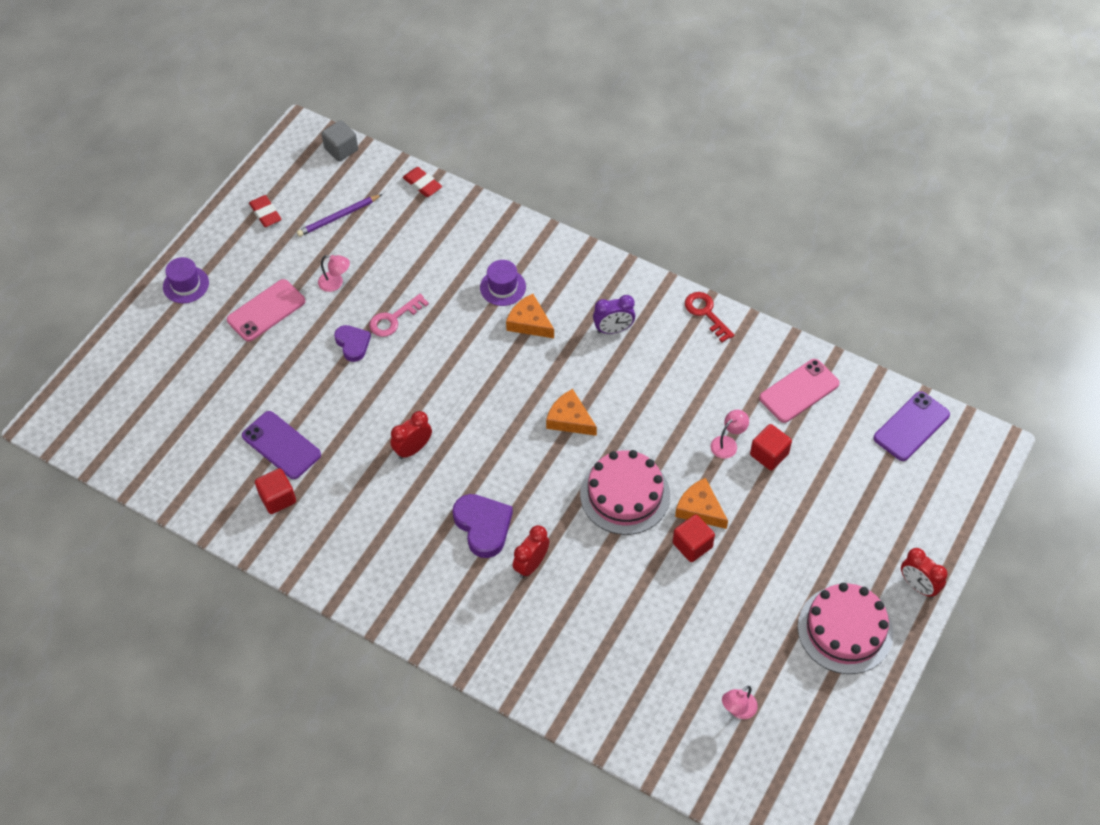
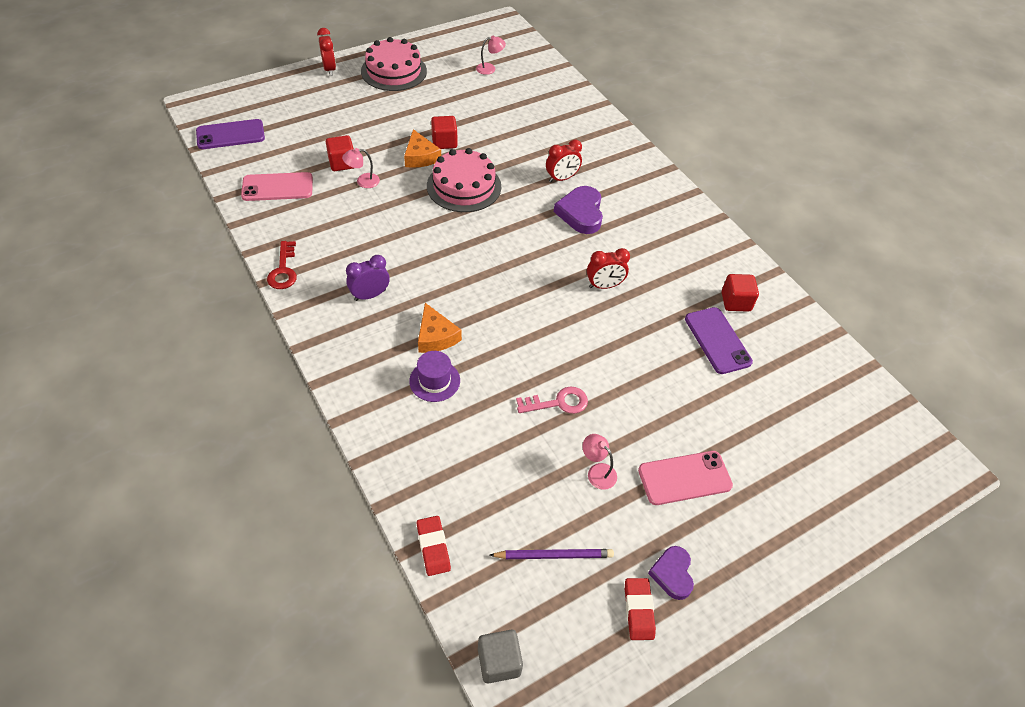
camera: 155 degrees left, 5 degrees down
purple hat [163,257,209,303] -> none
purple heart [334,325,371,362] -> purple heart moved to [648,546,694,600]
orange cheese [546,389,597,436] -> none
purple clock [593,295,635,334] -> purple clock turned 45 degrees counterclockwise [346,255,390,301]

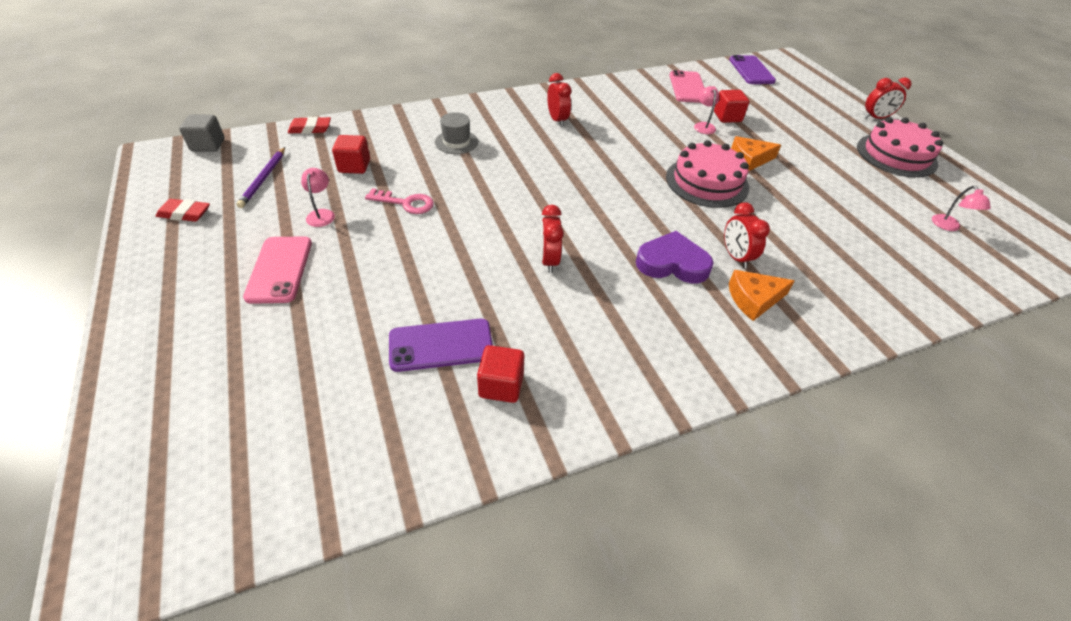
camera: 100 degrees right, 5 degrees down
red key [267,241,297,289] -> none
purple clock [346,255,390,301] -> red clock [547,73,571,127]
purple hat [409,351,460,402] -> grey hat [435,112,478,154]
orange cheese [418,303,462,353] -> orange cheese moved to [729,270,795,321]
red cube [431,116,457,149] -> red cube moved to [332,135,370,174]
pink key [516,386,588,414] -> pink key turned 75 degrees counterclockwise [365,188,434,214]
pink lamp [582,434,617,490] -> pink lamp turned 60 degrees counterclockwise [301,168,335,227]
purple heart [648,546,694,600] -> none

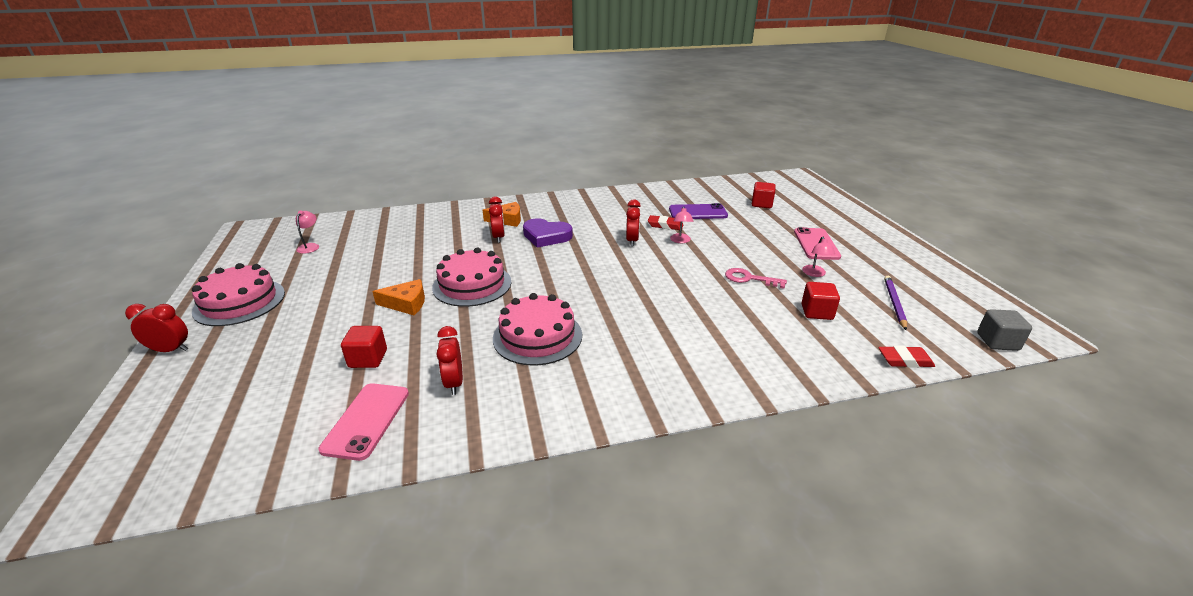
camera: 170 degrees left, 15 degrees down
red eraser [156,199,210,222] -> red eraser moved to [648,215,683,230]
grey hat [435,112,478,154] -> none
red cube [477,345,524,403] -> red cube moved to [752,182,776,208]
red clock [547,73,571,127] -> red clock moved to [436,326,463,395]
pink lamp [694,86,719,134] -> pink lamp moved to [670,206,693,243]
purple phone [729,55,776,84] -> none
none -> pink cake [493,293,582,366]

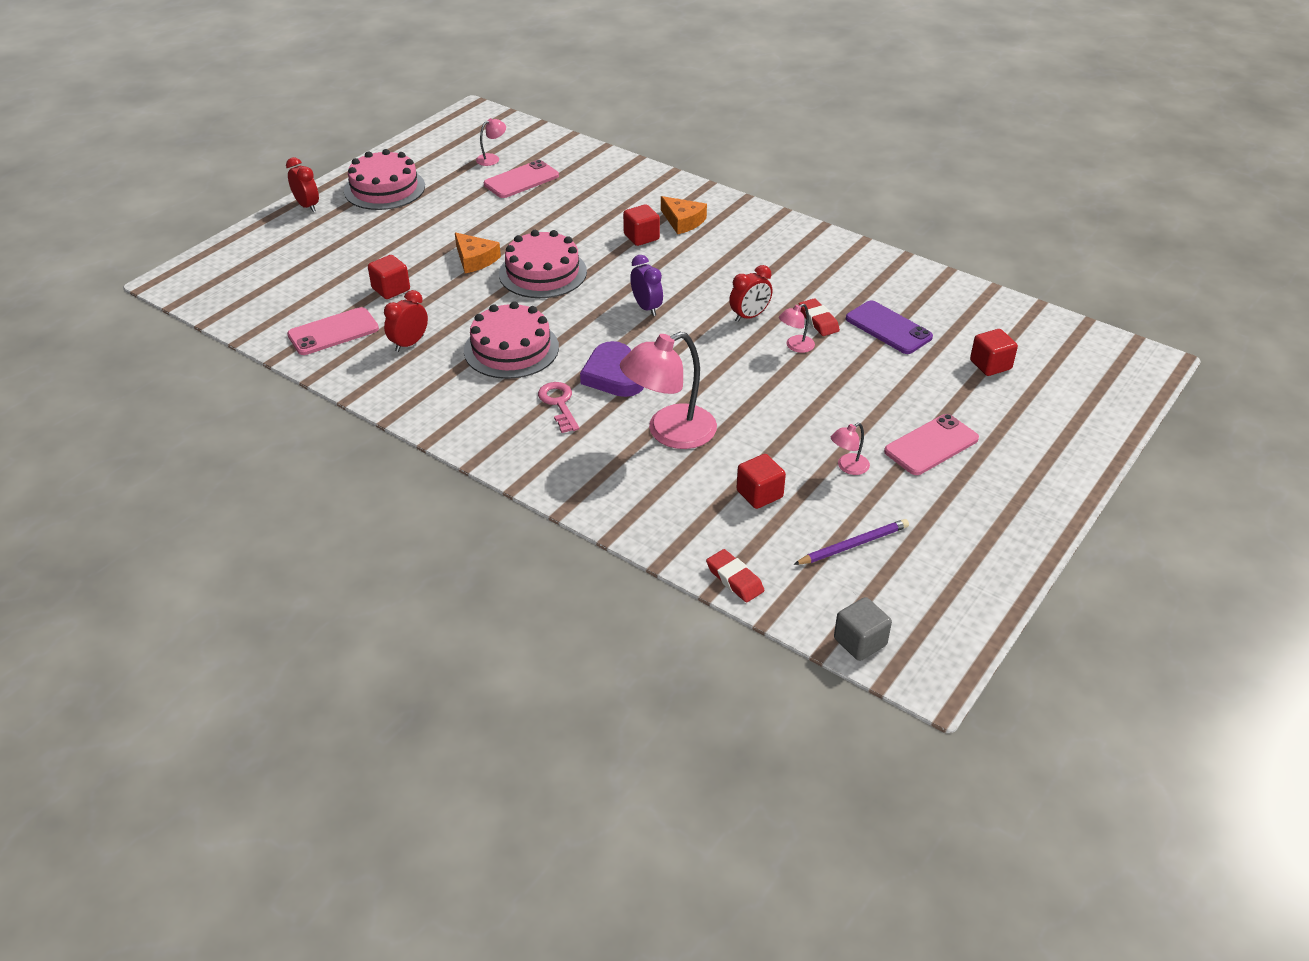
camera: 50 degrees right, 10 degrees up
red clock [489,197,505,243] -> red cube [623,204,660,246]
purple heart [523,218,573,248] -> purple heart moved to [580,341,644,397]
pink key [725,268,787,289] -> pink key moved to [538,382,579,433]
none -> pink phone [484,160,559,198]
none -> pink lamp [620,332,717,449]
none -> purple clock [630,255,663,316]

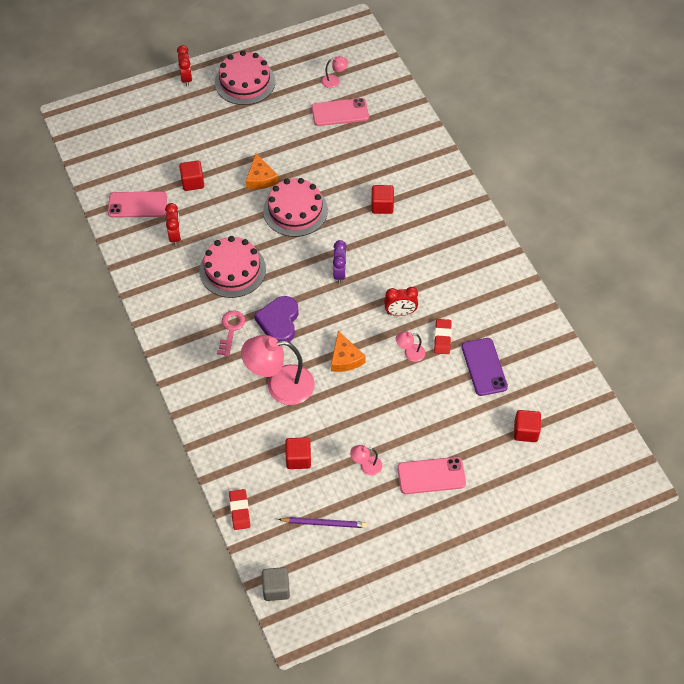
camera: 30 degrees right, 15 degrees up
red clock [384,290,428,352] -> red clock turned 105 degrees clockwise [165,203,181,246]
orange cheese [661,196,707,234] -> orange cheese moved to [331,331,366,372]

